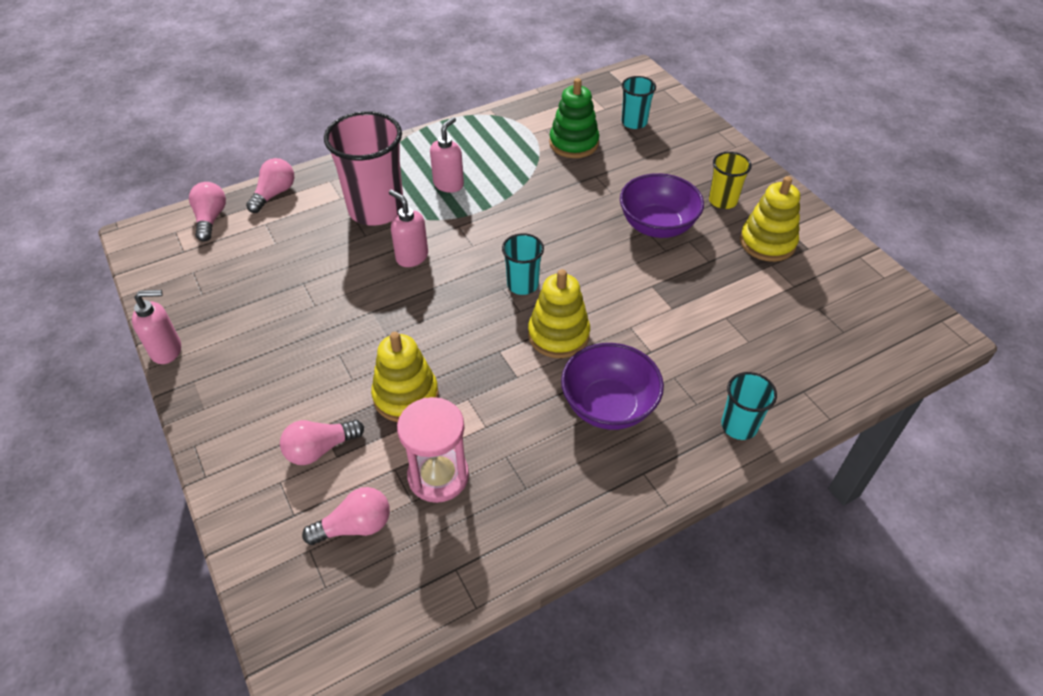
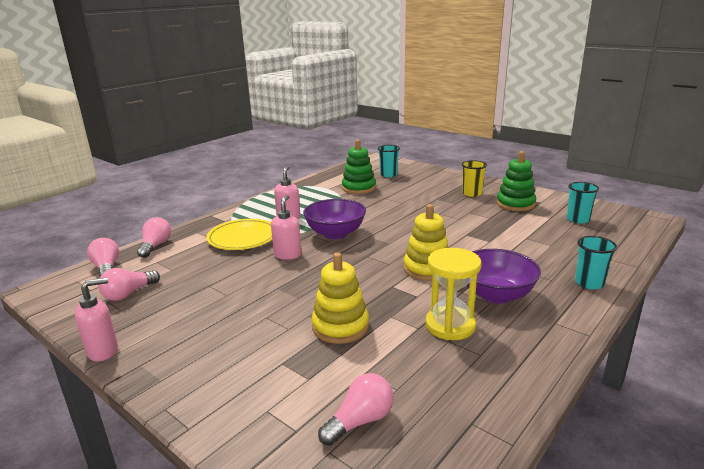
camera: 20 degrees left, 25 degrees down
pink light bulb [280,420,364,465] -> pink light bulb moved to [98,268,160,301]
pink cup [324,111,403,226] -> yellow plate [206,219,272,250]
pink soap dispenser [389,190,428,267] -> pink soap dispenser turned 75 degrees clockwise [271,195,301,260]
pink hourglass [397,397,469,503] -> none
turquoise cup [502,233,544,295] -> turquoise cup moved to [567,182,599,224]
purple bowl [620,173,704,238] -> purple bowl moved to [303,199,366,239]
yellow stacking toy [740,176,800,262] -> green stacking toy [497,151,536,211]
none -> yellow hourglass [425,248,482,340]

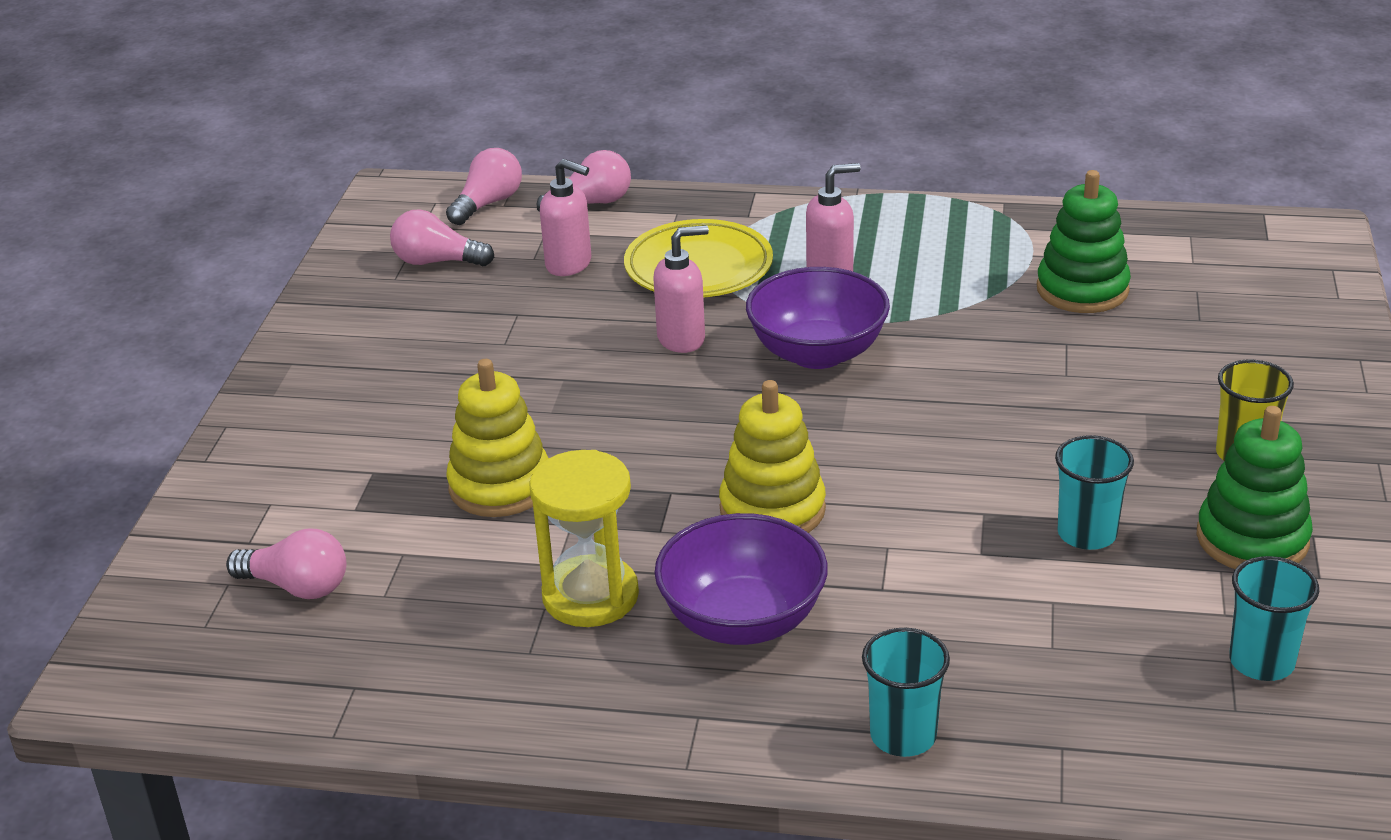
camera: 60 degrees right, 10 degrees up
pink soap dispenser [75,277,118,361] -> pink soap dispenser moved to [540,159,591,276]
turquoise cup [378,145,400,177] -> turquoise cup moved to [1055,435,1134,550]

